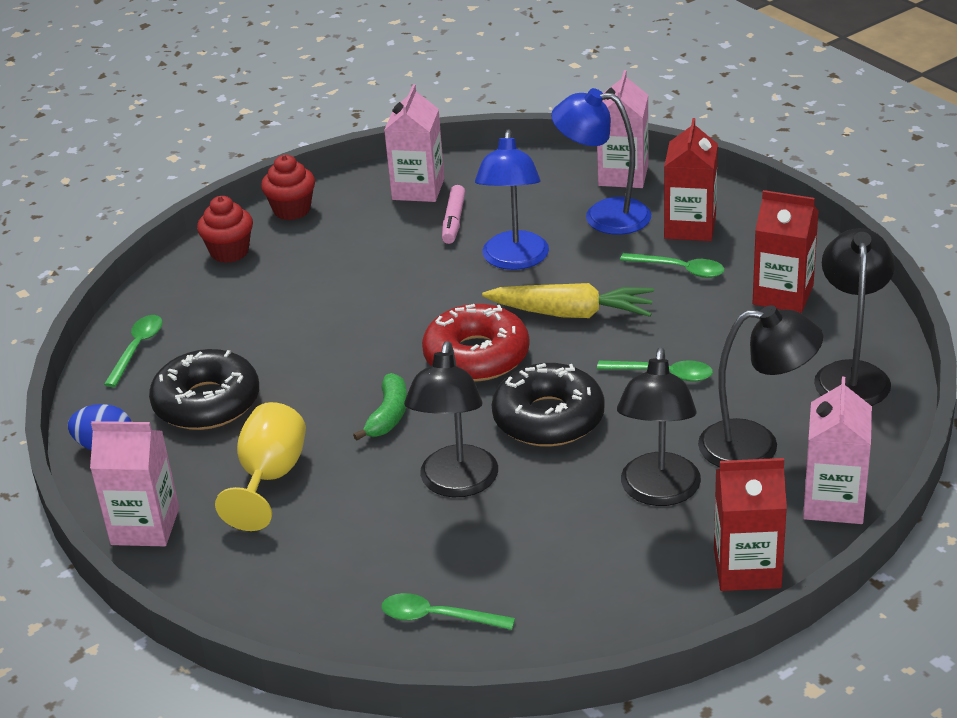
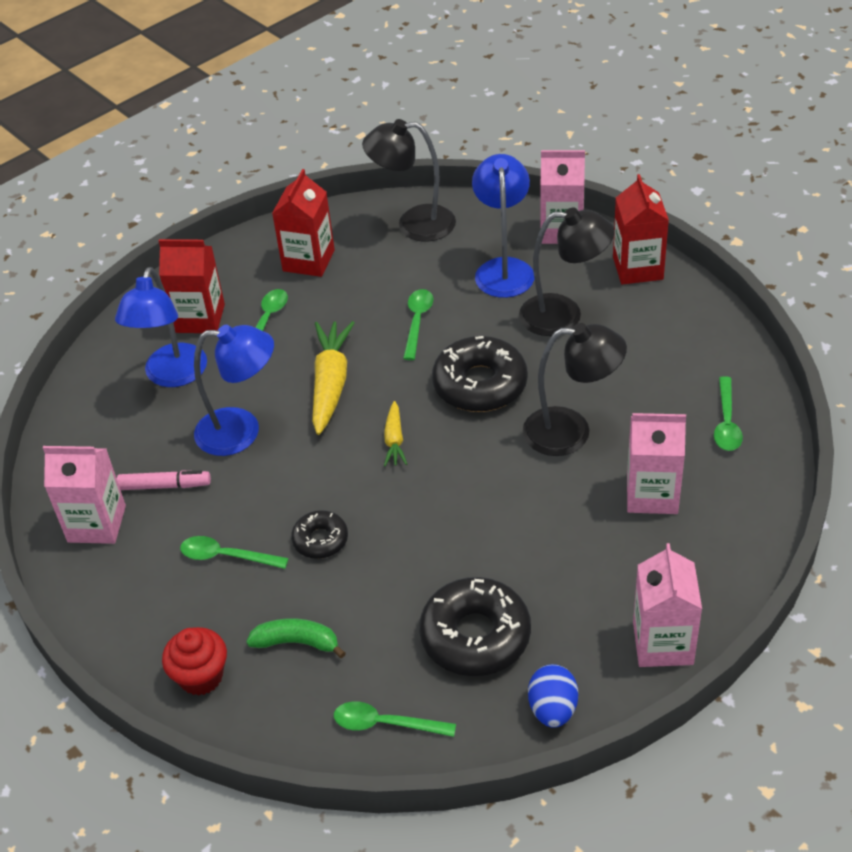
camera: 95 degrees left, 10 degrees up
yellow goblet [215,402,306,531] -> none
red cupcake [261,155,315,220] -> none
green banana [353,373,407,441] -> green banana moved to [246,618,346,658]
red donut [422,304,530,382] -> yellow carrot [384,401,407,466]
pink carton [597,70,648,188] -> pink carton moved to [627,413,686,514]
black lamp [698,305,823,467] -> blue lamp [472,154,534,298]
none -> green spoon [180,536,289,569]
none -> black donut [291,510,348,559]

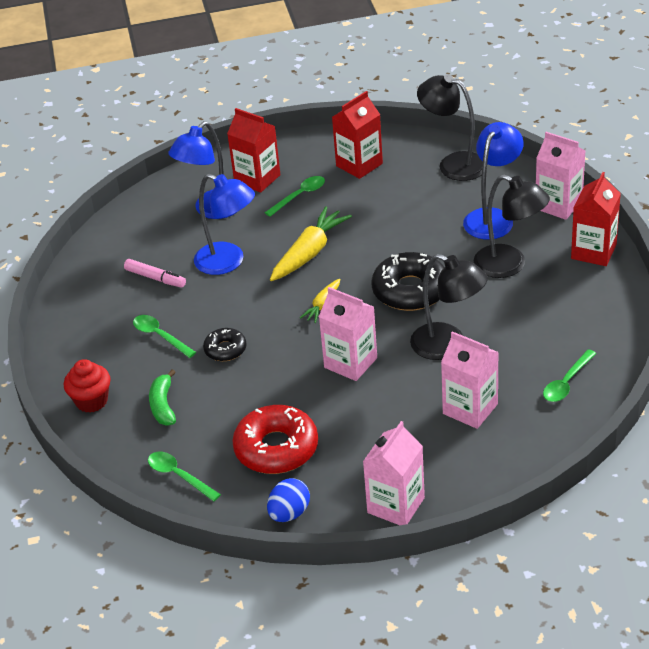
camera: 30 degrees right, 5 degrees down
pink carton [43,446,126,544] -> pink carton moved to [319,287,377,381]
green banana [246,618,346,658] -> green banana turned 135 degrees counterclockwise [149,369,176,425]
green spoon [403,289,433,360] -> none
black donut [419,577,531,676] -> red donut [232,405,318,474]

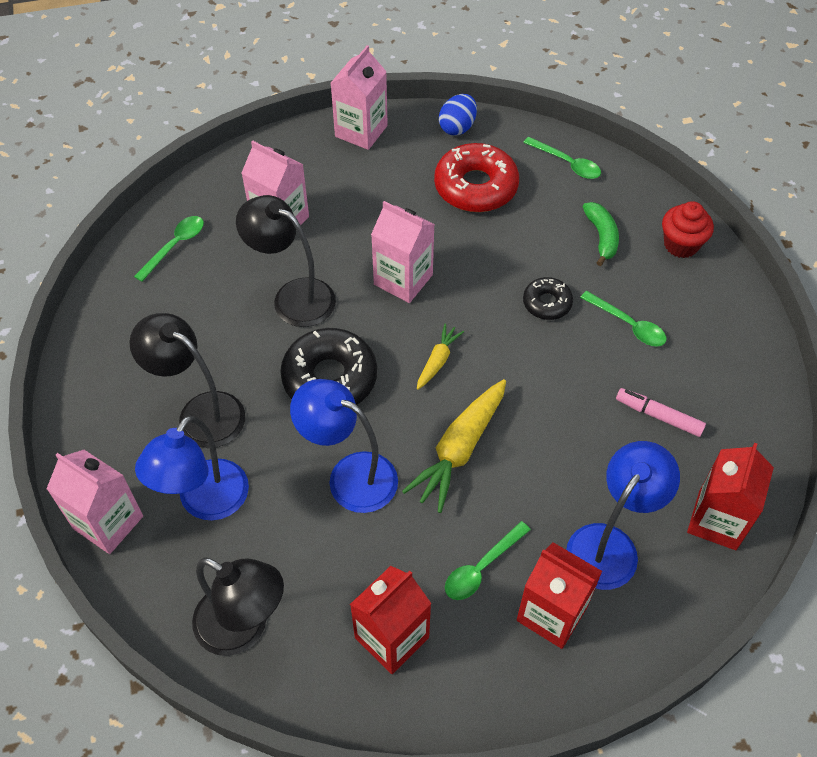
camera: 175 degrees right, 15 degrees up
blue lamp [194,174,255,275] -> blue lamp moved to [290,379,398,513]
red carton [571,172,621,266] -> red carton moved to [687,443,774,550]

